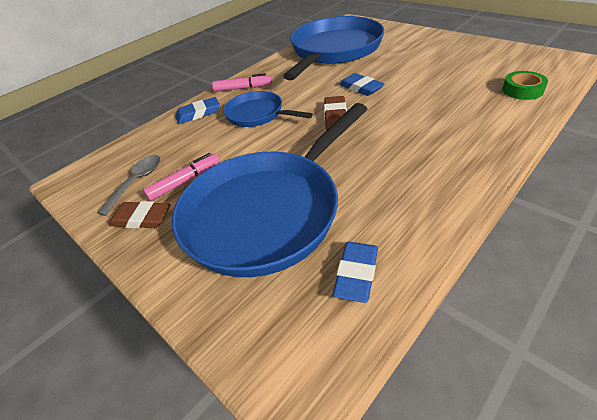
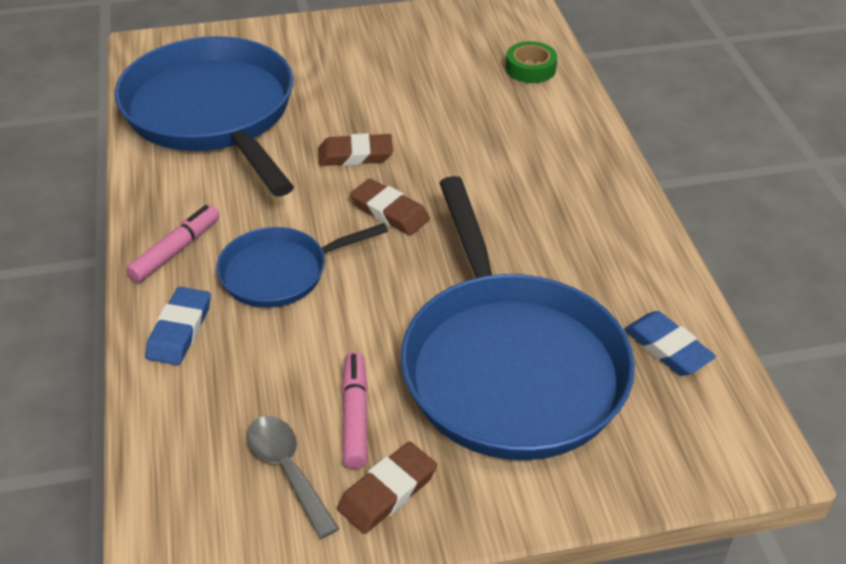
camera: 60 degrees left, 0 degrees up
blue eraser [339,73,384,96] -> brown eraser [318,133,393,166]

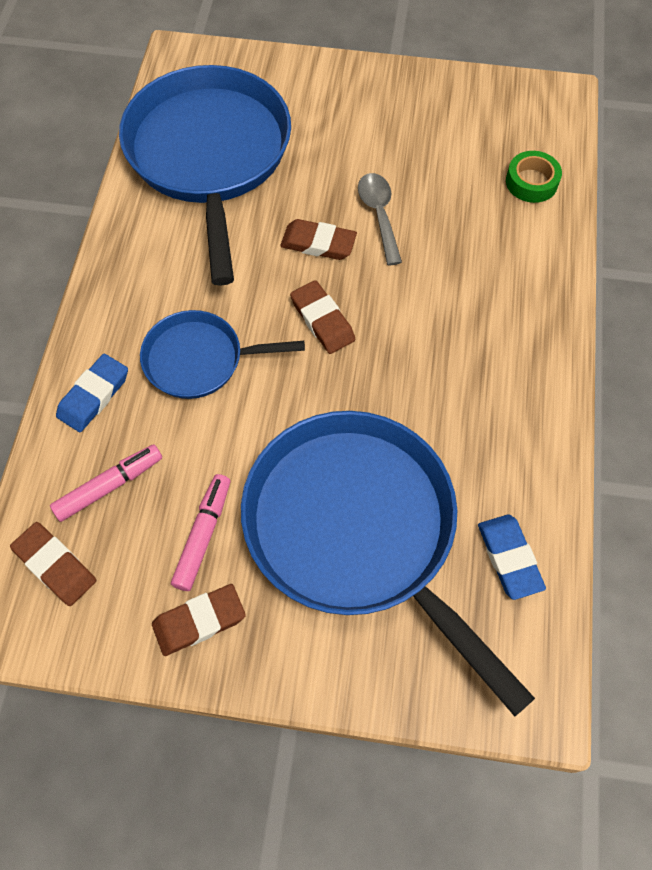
camera: 20 degrees right, 20 degrees up
pink marker [126,205,220,283] -> pink marker moved to [50,444,162,522]
grey spoon [247,416,339,539] -> grey spoon moved to [358,173,402,266]
blue pan [401,176,635,460] -> blue pan turned 135 degrees clockwise [241,411,535,716]
none -> brown eraser [10,522,96,606]

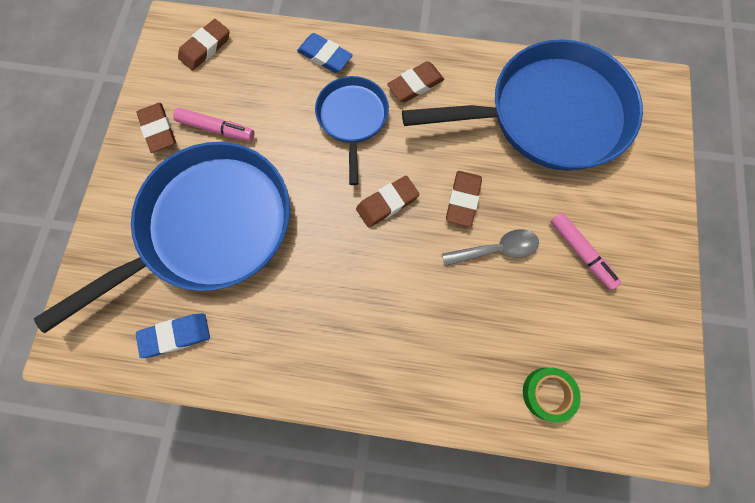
camera: 90 degrees right, 10 degrees up
pink marker [50,444,162,522] -> pink marker moved to [550,213,621,290]
none -> brown eraser [387,61,444,102]

